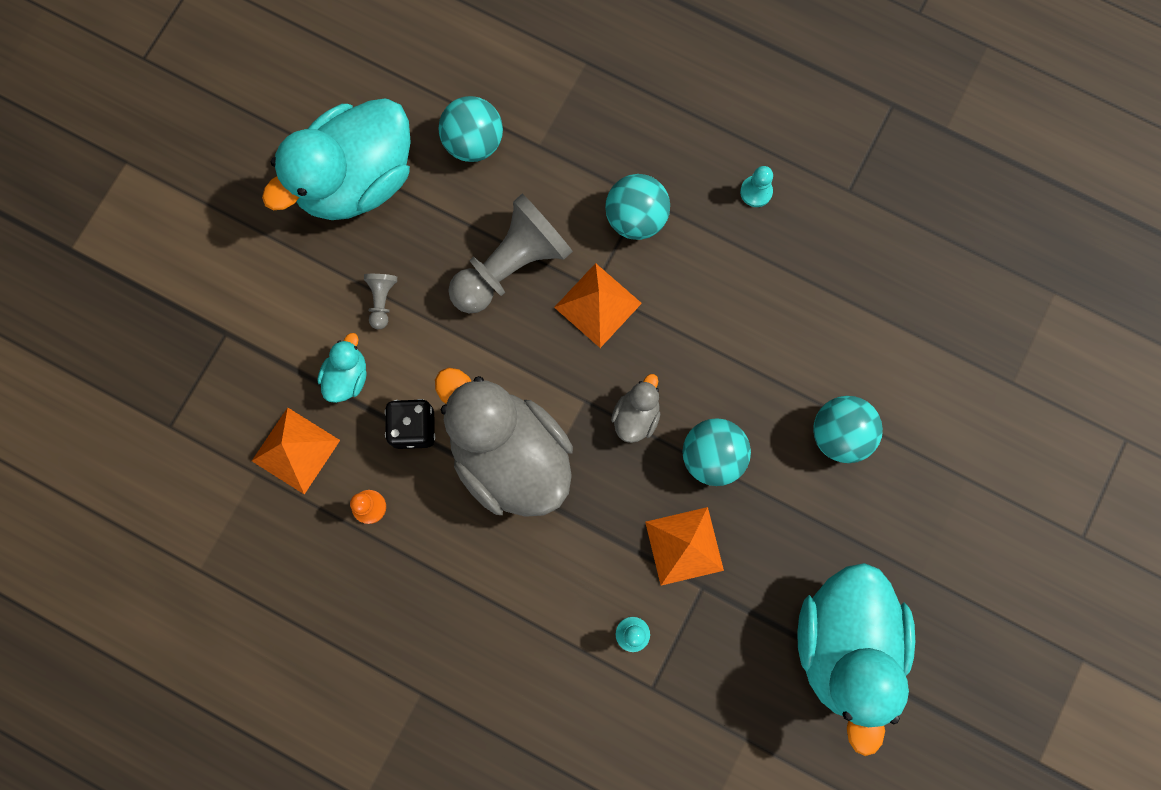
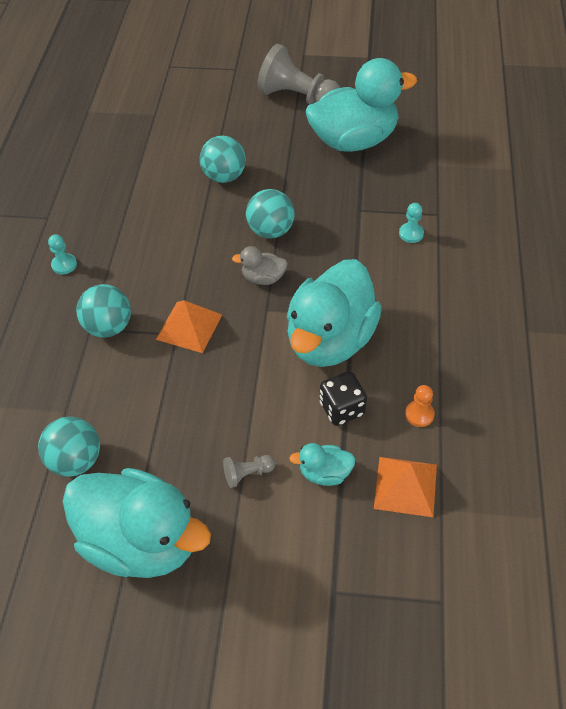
camera: 110 degrees left, 25 degrees down
grey duck [435,367,573,517] -> turquoise duck [287,259,382,367]
grey pawn [448,194,573,313] -> grey pawn moved to [257,44,340,104]
orange pyramid [645,507,724,586] -> none

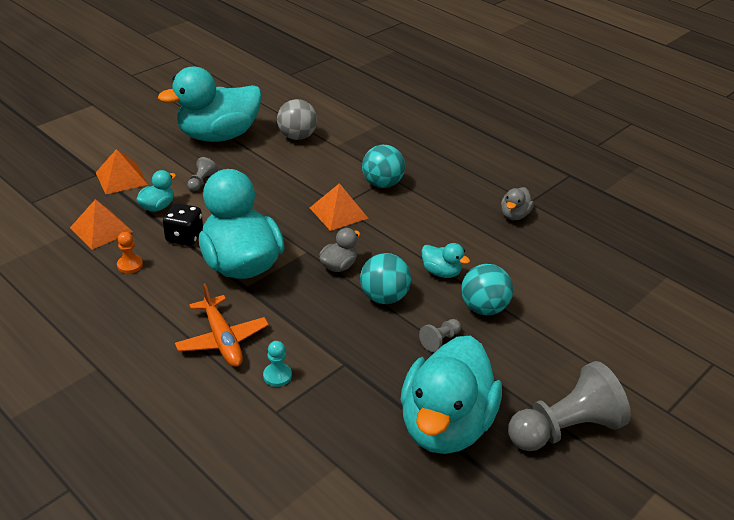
camera: 125 degrees right, 15 degrees down
turquoise ball [38,416,100,477] -> grey ball [277,99,317,140]
turquoise pawn [48,234,77,275] -> none
none -> orange pyramid [96,149,148,194]
none -> orange plane [175,283,269,367]
none -> grey pawn [419,319,461,352]
none -> turquoise duck [421,243,470,278]
none -> grey duck [501,187,534,220]

